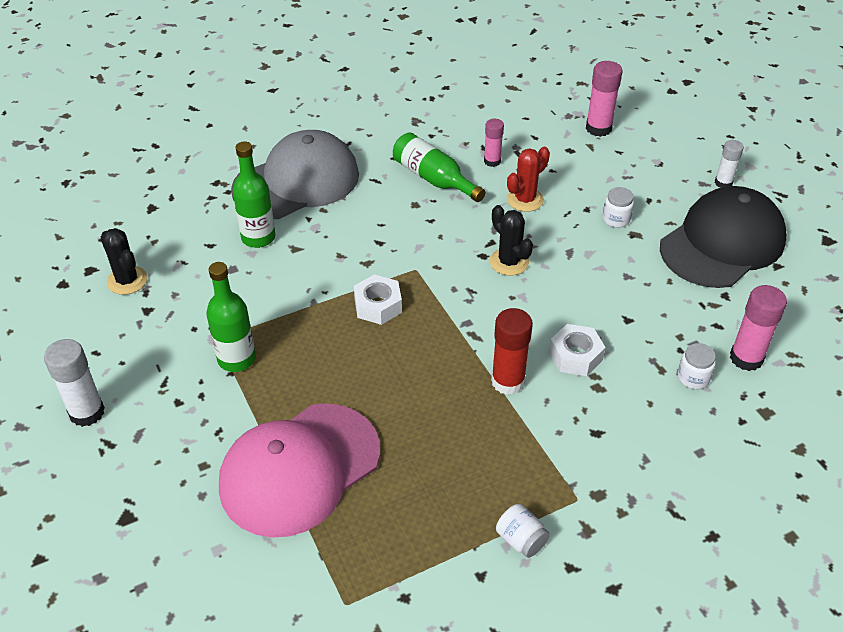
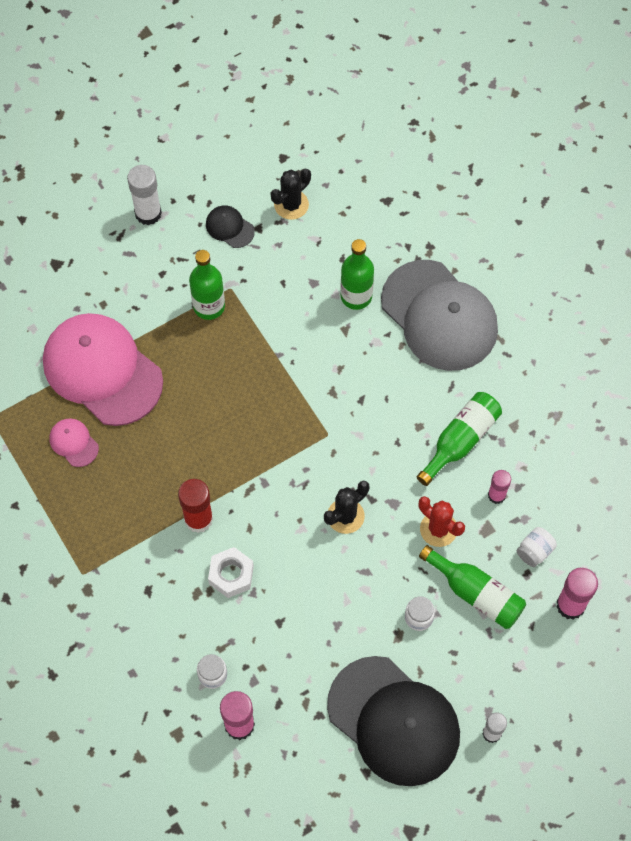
camera: 85 degrees right, 20 degrees up
white nut [354,274,402,325] -> none
white jar [496,504,550,558] -> white jar moved to [517,527,557,567]
none -> pink cap [50,419,99,467]
none -> black cap [206,205,255,248]
none -> green bottle [419,545,526,629]

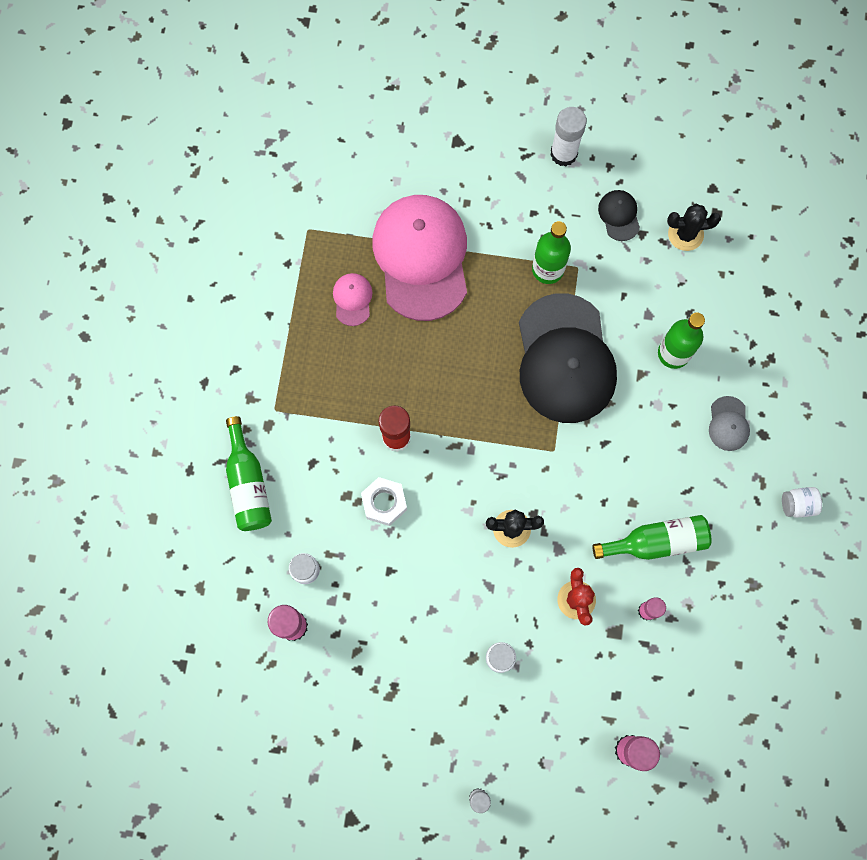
camera: 40 degrees right, 10 degrees up
black cap [327,656,460,786] -> black cap moved to [519,293,617,423]
grey cap [381,260,498,371] -> grey cap [709,396,750,451], size x0.41
green bottle [419,545,526,629] -> green bottle moved to [226,416,272,531]
white jar [517,527,557,567] -> white jar moved to [782,487,822,518]

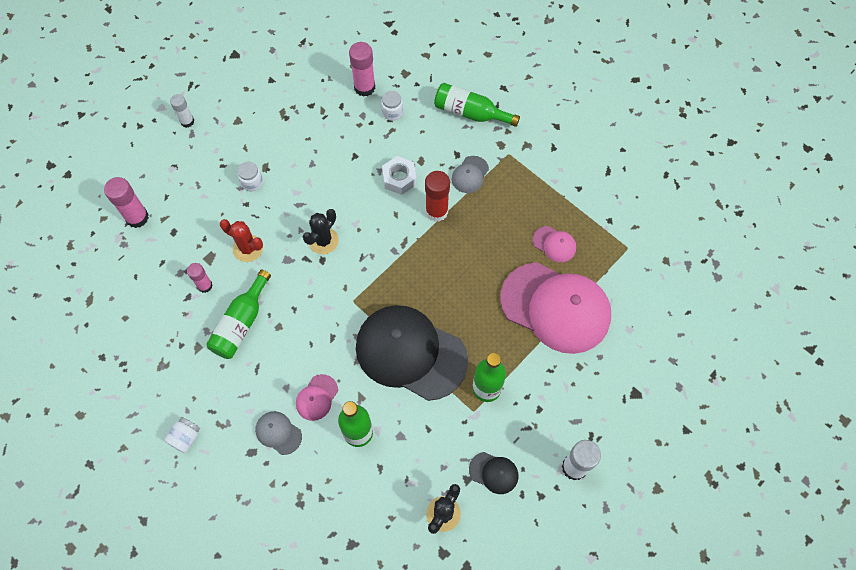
camera: 125 degrees right, 10 degrees down
none -> pink cap [296,374,338,421]
none -> grey cap [452,156,489,193]

